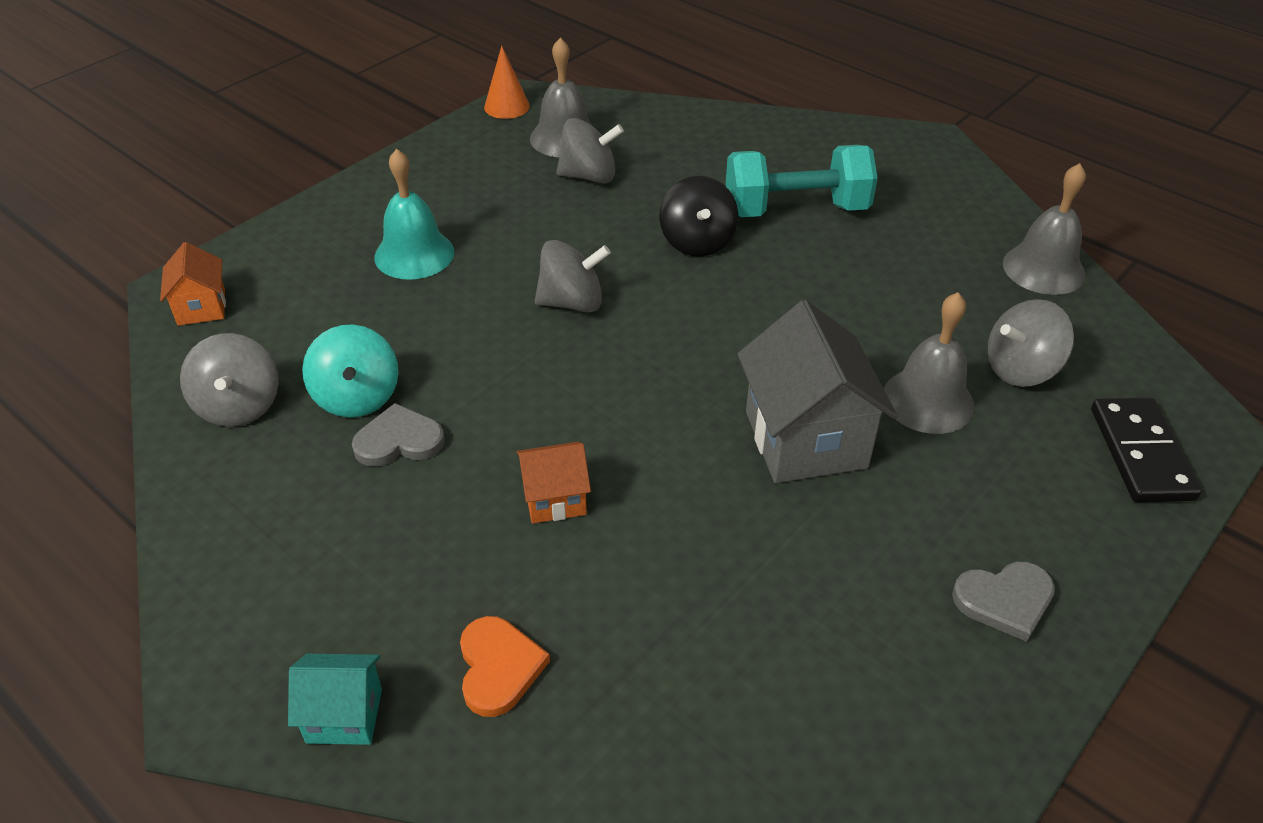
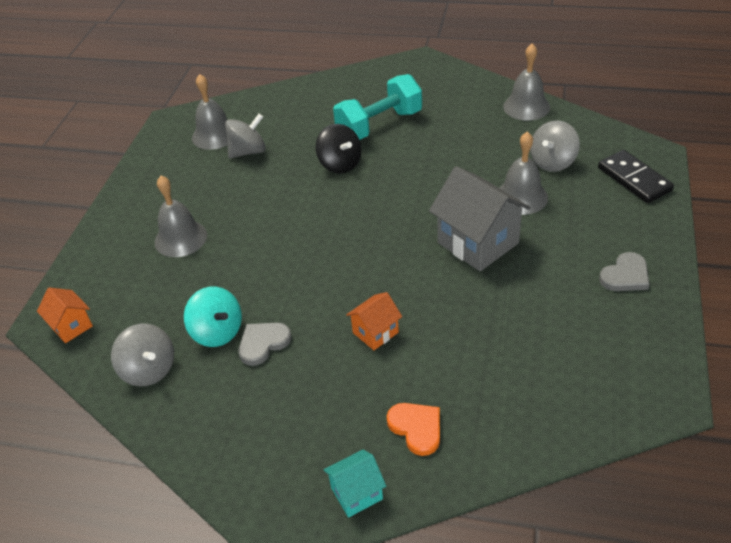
camera: 25 degrees left, 0 degrees up
turquoise bell [374,149,454,280] -> grey bell [155,176,207,257]
orange cone [484,46,530,119] -> none
grey spinning top [535,240,611,313] -> none

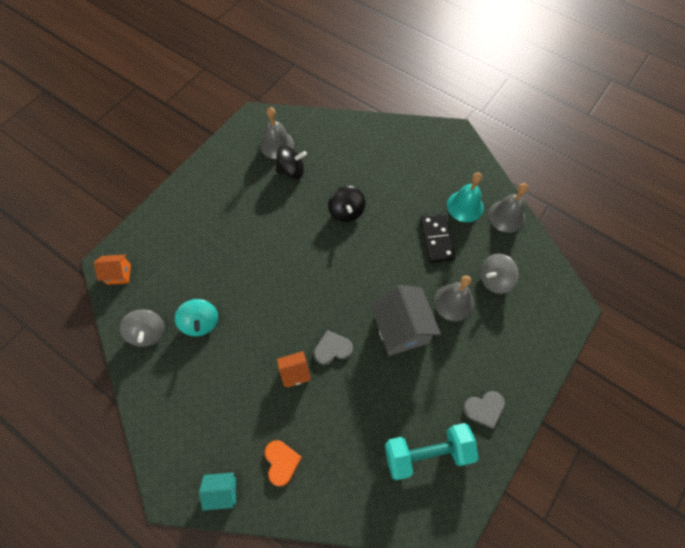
camera: 20 degrees right, 20 degrees up
orange house [37,288,93,343] -> orange house turned 75 degrees counterclockwise [94,255,131,285]
grey bell [155,176,207,257] -> none
grey spinning top [225,114,266,158] -> black spinning top [275,146,307,179]
grey heart [239,323,292,366] -> grey heart moved to [314,330,353,365]
turquoise dumbbell [333,74,422,140] -> turquoise dumbbell moved to [385,423,479,480]
black domino [598,150,674,203] -> black domino moved to [420,213,456,263]
none -> turquoise bell [447,172,484,222]

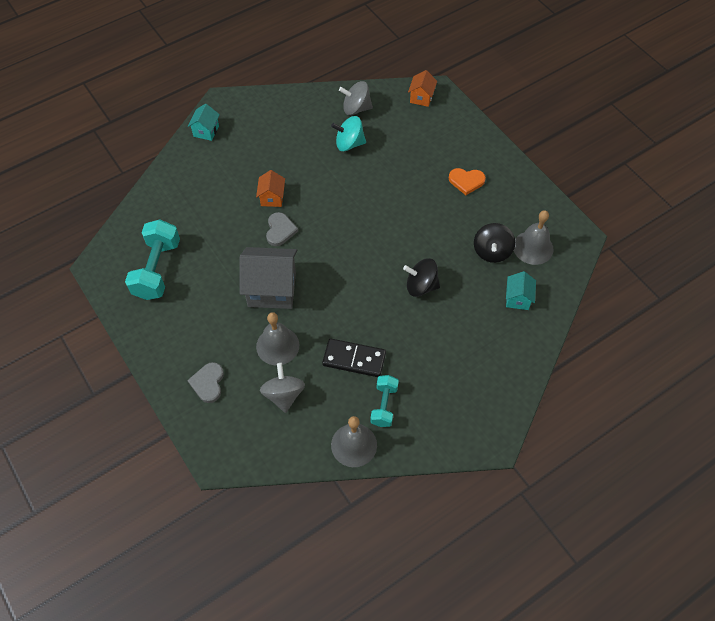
camera: 110 degrees right, 5 degrees down
orange heart [265,440,302,486] -> orange heart moved to [449,168,486,195]
turquoise bell [447,172,484,222] -> turquoise dumbbell [370,375,399,427]
grey heart [463,391,505,429] -> grey heart moved to [187,362,224,403]
none -> turquoise house [506,271,536,310]

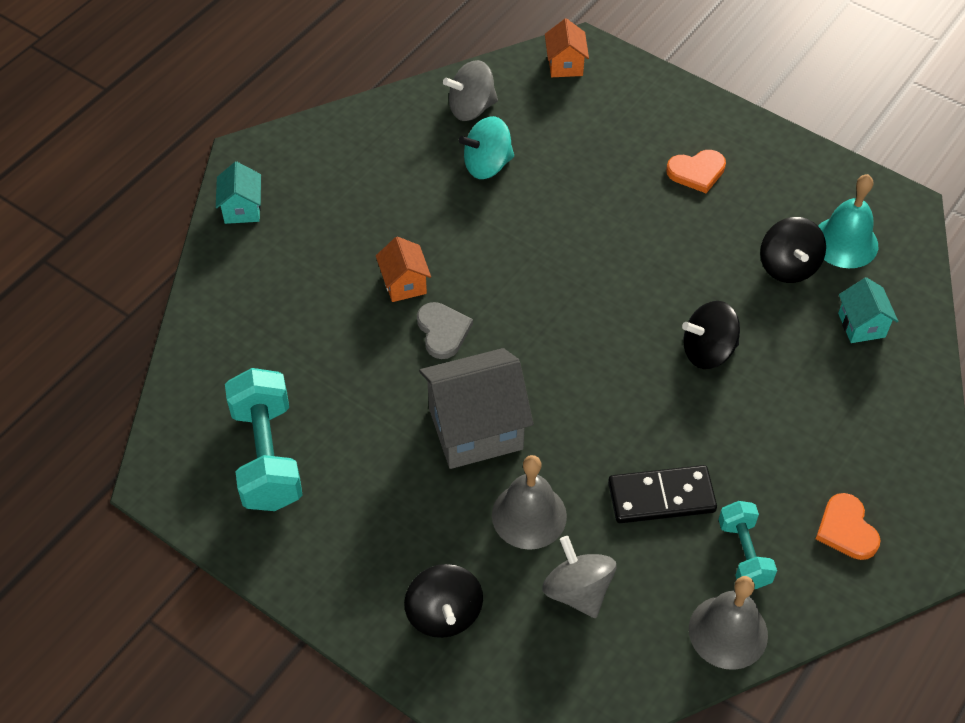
camera: 20 degrees left, 5 degrees down
grey heart [187,362,224,403] -> black spinning top [404,564,483,638]
grey bell [514,210,554,265] -> turquoise bell [818,174,878,268]
none -> orange heart [816,493,881,560]

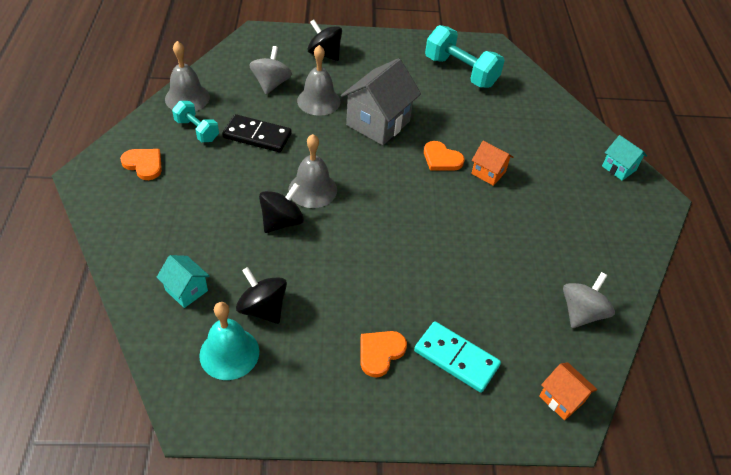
camera: 140 degrees right, 5 degrees down
grey heart [417,302,473,359] -> orange heart [424,141,464,171]
turquoise spinning top [459,116,514,179] -> none
grey spinning top [542,536,616,618] -> grey spinning top turned 105 degrees counterclockwise [249,46,292,95]
black domino [608,465,717,523] -> black domino turned 60 degrees clockwise [222,114,291,152]
none -> grey bell [288,134,337,208]
none -> turquoise domino [414,321,501,393]

